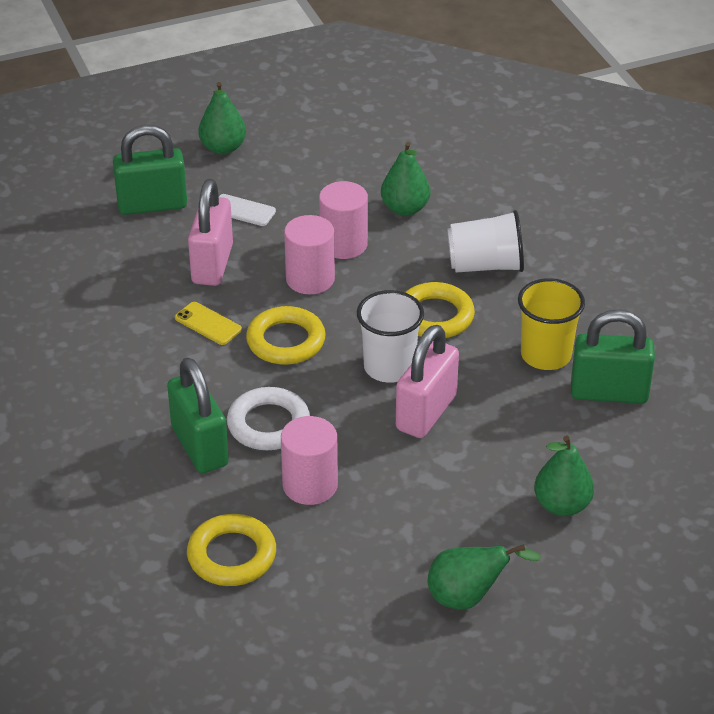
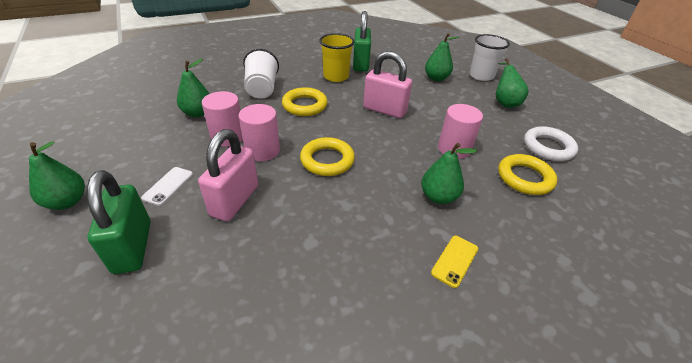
camera: 95 degrees left, 0 degrees up
green padlock [167,357,229,473] -> green pear [421,143,477,204]
yellow phone [175,302,242,345] -> yellow phone moved to [431,236,478,288]
pink padlock [188,179,233,286] -> pink padlock turned 75 degrees counterclockwise [198,129,258,221]
white ring [227,387,310,450] -> white ring moved to [524,126,578,161]
white cup [357,290,424,383] -> white cup moved to [469,34,510,81]

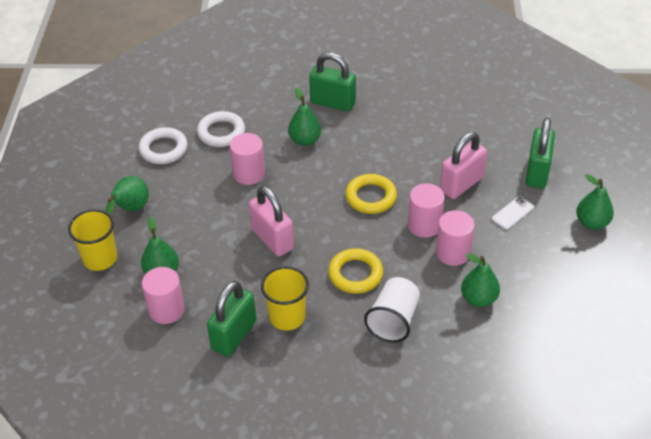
camera: 150 degrees left, 5 degrees up
yellow phone [431,236,478,288] -> green padlock [309,52,356,112]
white cup [469,34,510,81] -> yellow cup [68,209,117,271]
yellow ring [498,154,557,195] -> white ring [197,111,245,147]
none -> pink cylinder [142,267,185,324]

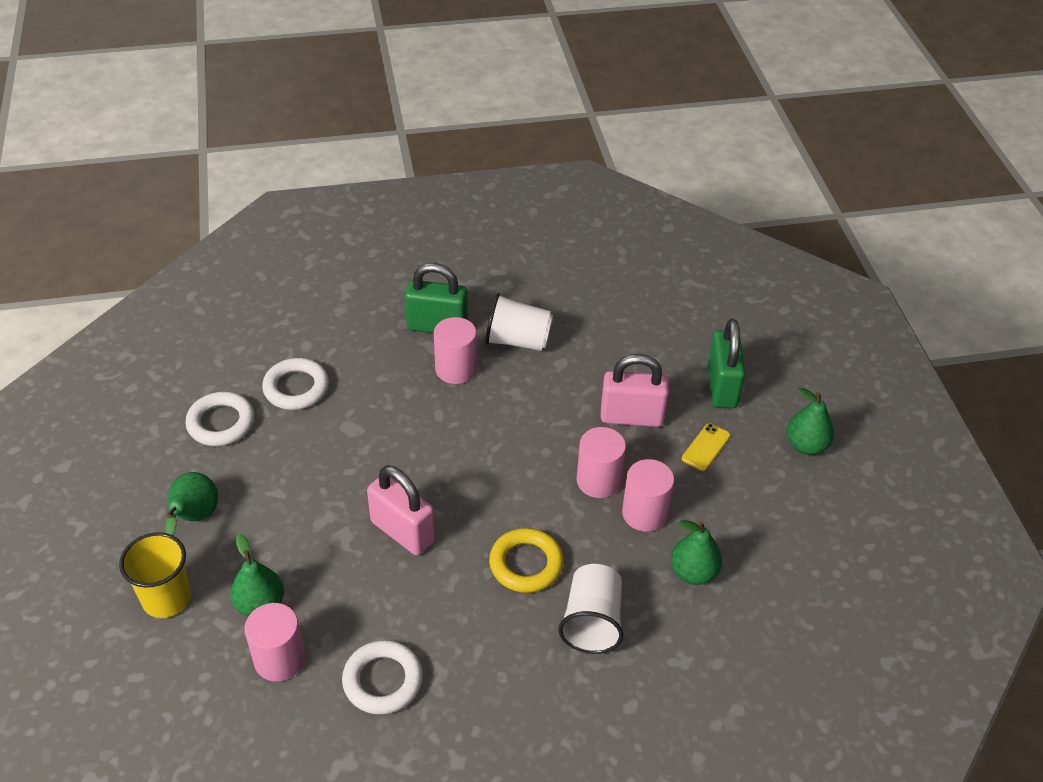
camera: 15 degrees left, 0 degrees up
green padlock [207,281,256,357] -> white ring [342,640,423,715]
pink cylinder [230,133,265,185] -> pink cylinder moved to [434,317,477,384]
yellow cup [261,266,309,331] -> none
green pear [288,87,321,146] -> none
yellow ring [346,174,397,214] -> none
pink padlock [440,132,487,199] -> pink padlock turned 60 degrees clockwise [601,354,669,427]
white phone [492,197,534,230] -> yellow phone [682,423,731,471]
none -> white cup [486,293,553,351]

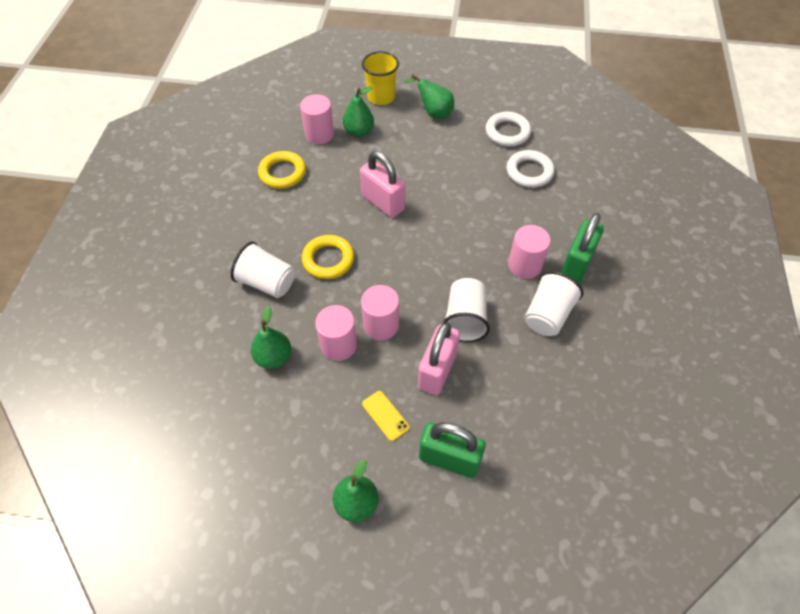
camera: 110 degrees right, 10 degrees up
white ring [342,640,423,715] -> yellow ring [258,151,306,189]
pink padlock [367,466,435,556] -> pink padlock turned 75 degrees clockwise [360,151,405,218]
none -> white cup [442,278,490,343]

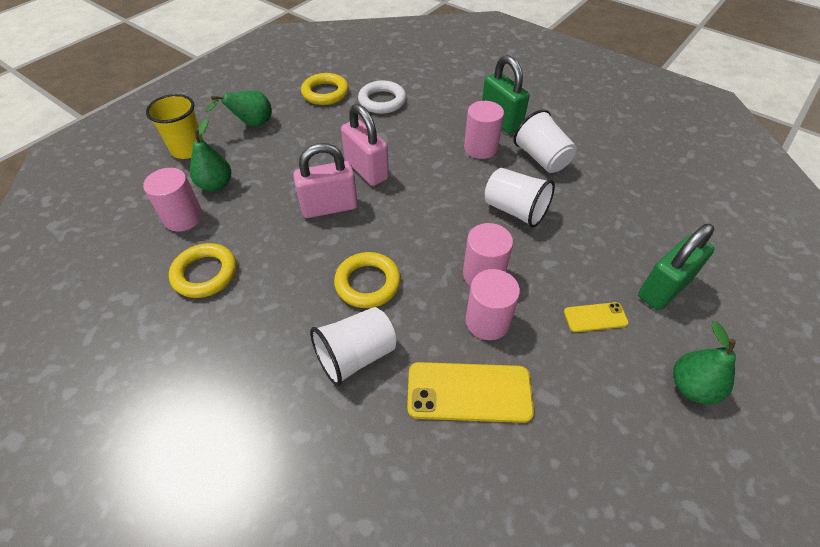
camera: 60 degrees left, 5 degrees down
green pear [251,306,291,369] -> yellow phone [407,362,534,423]
pink padlock [418,322,460,395] -> pink padlock moved to [341,104,389,186]
white ring [486,112,531,146] -> yellow ring [301,73,349,105]

